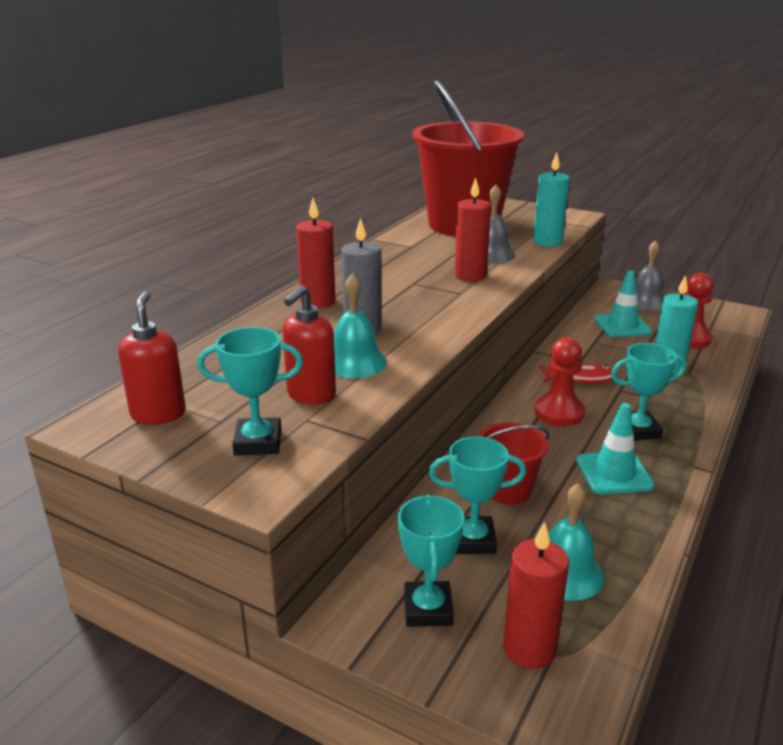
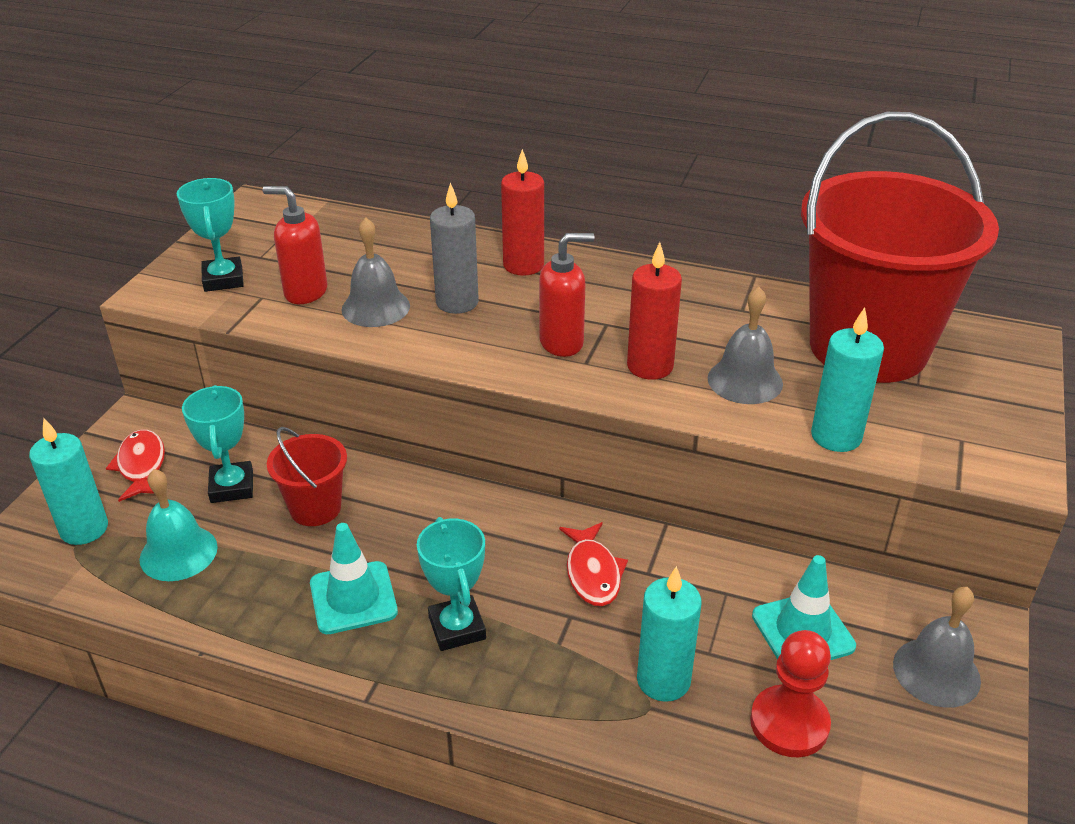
camera: 80 degrees right, 10 degrees up
red soap dispenser [118,292,186,425] -> red soap dispenser moved to [539,233,594,357]
turquoise bell [334,273,387,378] -> grey bell [341,217,410,327]
turquoise trophy [398,494,464,627] -> red fish [106,430,165,502]
red candle [503,522,569,669] -> turquoise candle [29,418,108,545]
red pawn [535,337,585,426] -> none

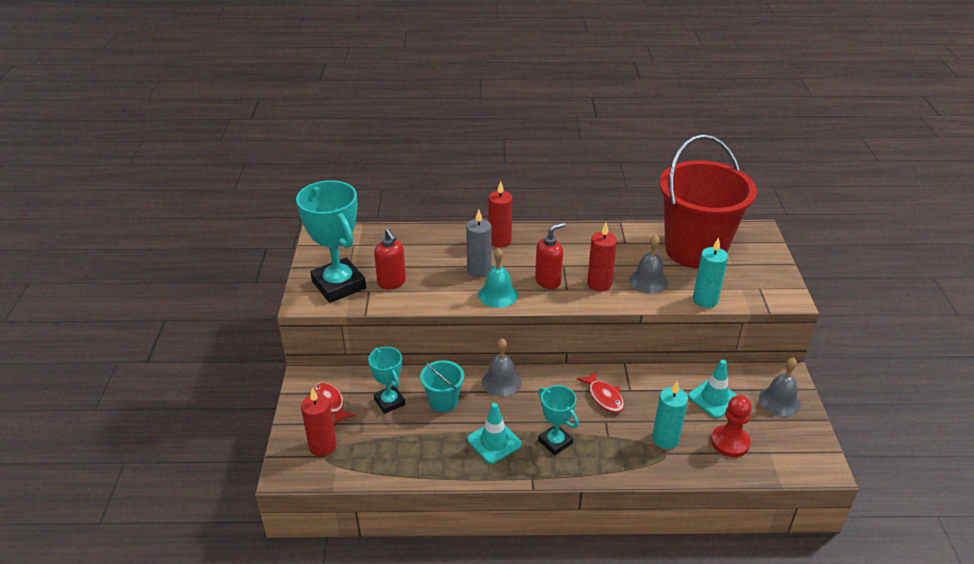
camera: 20 degrees left, 0 degrees up
turquoise candle [29,418,108,545] -> red candle [301,388,336,457]
turquoise bell [139,469,218,581] -> turquoise bell moved to [478,248,518,308]
turquoise trophy [177,178,244,292] -> turquoise trophy [296,180,366,303], size x1.81
red soap dispenser [263,186,327,304] -> red soap dispenser turned 120 degrees counterclockwise [374,229,406,289]
red bucket [267,427,347,526] -> turquoise bucket [420,360,464,412]
grey bell [341,217,410,327] -> grey bell moved to [482,338,521,396]

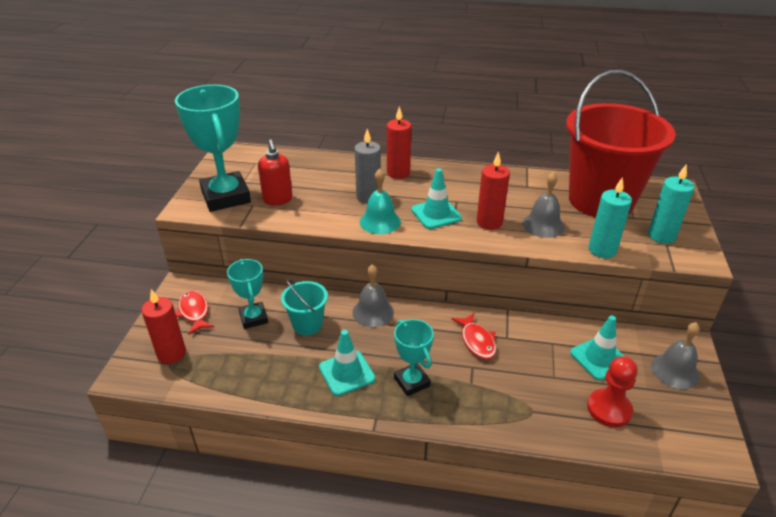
camera: 10 degrees right, 0 degrees up
red soap dispenser [535,222,565,289] -> turquoise traffic cone [411,168,462,229]
turquoise candle [652,382,688,449] -> turquoise candle moved to [648,164,695,244]

